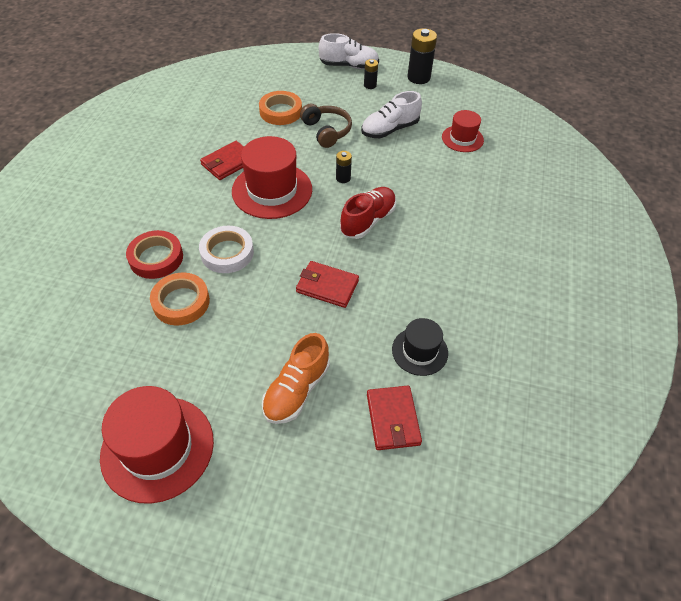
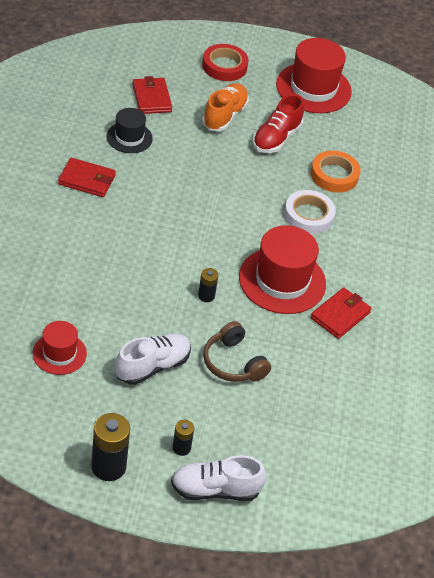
camera: 170 degrees right, 5 degrees down
red tape [126,230,183,279] -> red tape moved to [202,44,248,81]
orange tape [259,91,302,125] -> none
red wallet [296,261,359,308] -> red wallet moved to [58,158,116,197]
red shoe [340,187,396,239] -> red shoe moved to [253,94,304,153]

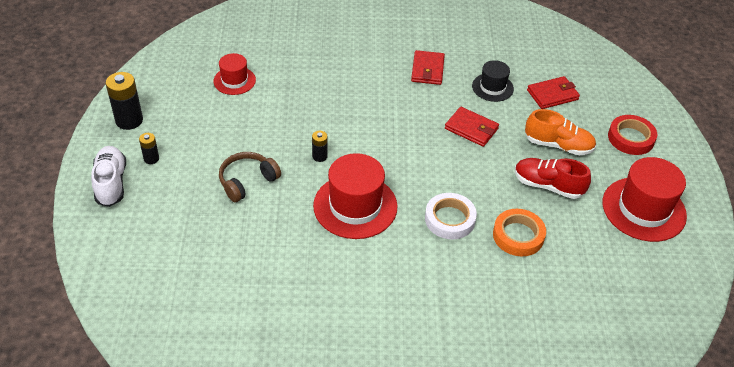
camera: 85 degrees right, 0 degrees up
white shoe [115,333,191,385] -> none
red wallet [310,288,371,339] -> red wallet moved to [445,107,499,147]

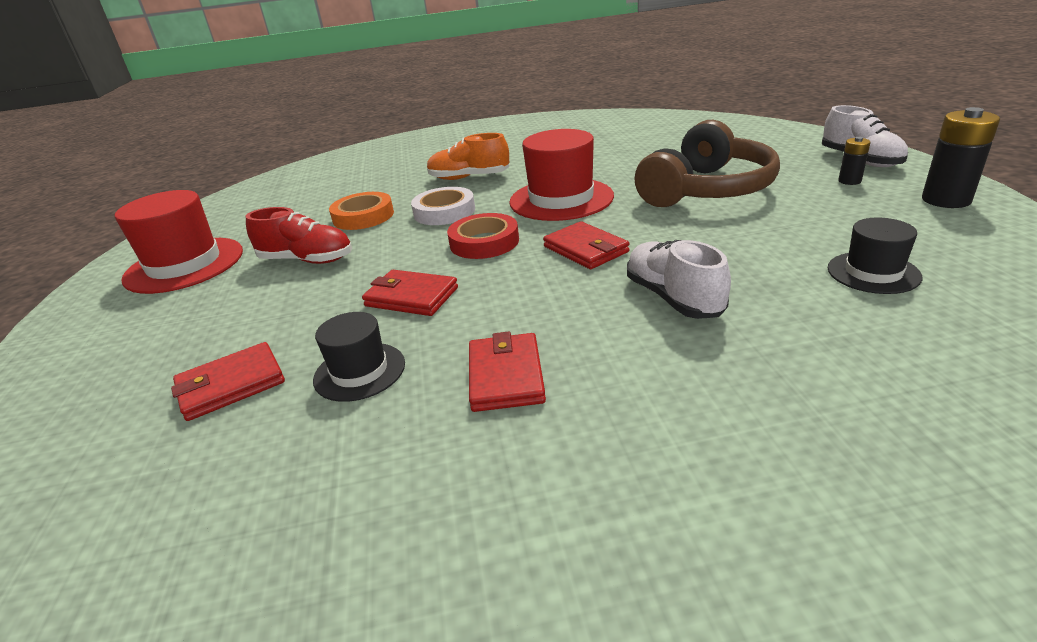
camera: 175 degrees right, 15 degrees down
red hat [213,53,256,95] -> black hat [828,218,922,294]
brown headphones [219,152,281,202] -> brown headphones [635,120,780,207], size x1.76
black battery [312,131,328,162] -> none
orange shoe [525,109,596,156] -> orange shoe moved to [427,133,509,180]
red tape [608,115,657,155] -> red tape moved to [447,213,519,259]
none -> red wallet [543,221,629,269]
none -> white shoe [627,240,731,319]

